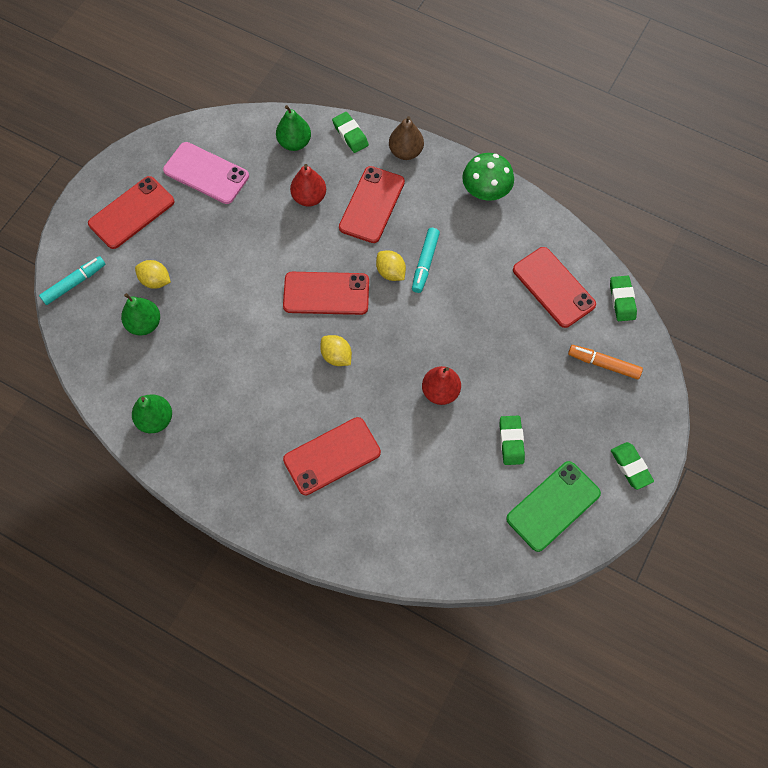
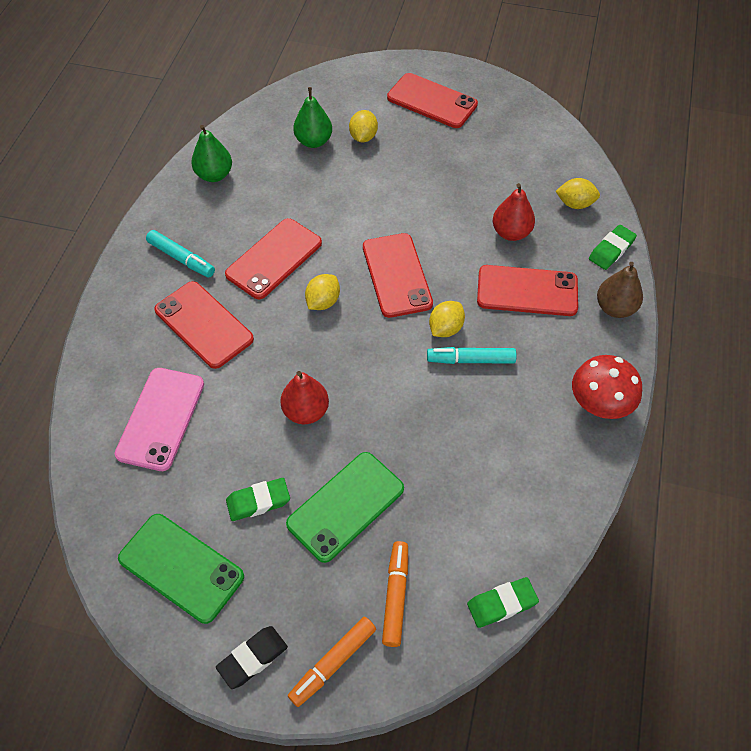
camera: 75 degrees right, 10 degrees down
turquoise marker [39,256,105,305] -> turquoise marker moved to [146,230,215,278]
pink phone [163,142,249,204] -> pink phone moved to [115,368,204,471]
green pear [276,105,311,151] -> yellow lemon [555,178,600,209]
green mushroom [462,153,514,201] -> red mushroom [572,355,642,419]
red phone [513,247,596,328] -> red phone moved to [225,218,322,299]
green eraser [611,442,654,490] -> black eraser [216,626,288,689]
none -> green phone [286,452,404,563]
none -> orange marker [288,617,376,707]

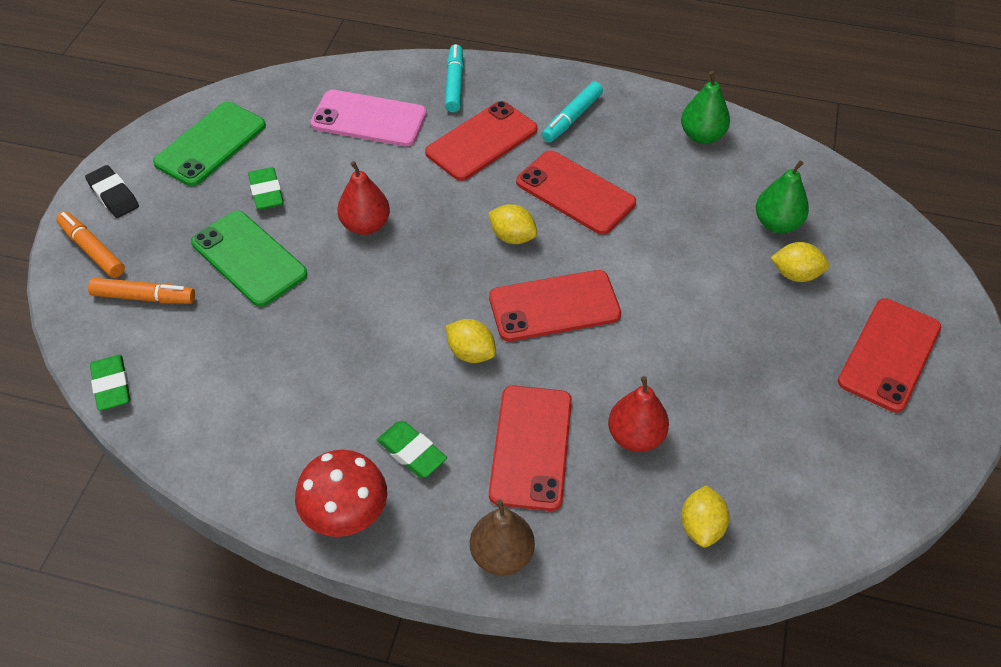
camera: 90 degrees right, 5 degrees down
turquoise marker [427,347,516,364] -> turquoise marker moved to [445,44,464,112]
green eraser [589,225,637,270] -> green eraser moved to [377,421,447,478]

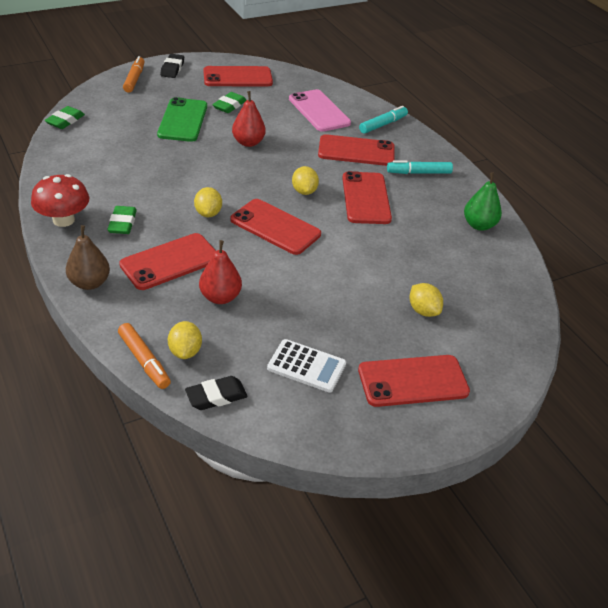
camera: 45 degrees right, 10 degrees down
orange marker [88,278,195,304] -> orange marker moved to [118,323,171,389]
green phone [153,102,266,186] -> red phone [203,66,273,86]
yellow lemon [681,485,730,547] -> yellow lemon turned 60 degrees counterclockwise [168,321,202,359]
green pear [756,161,809,233] -> none
none -> black eraser [185,376,248,410]
none -> white calculator [267,339,346,393]

